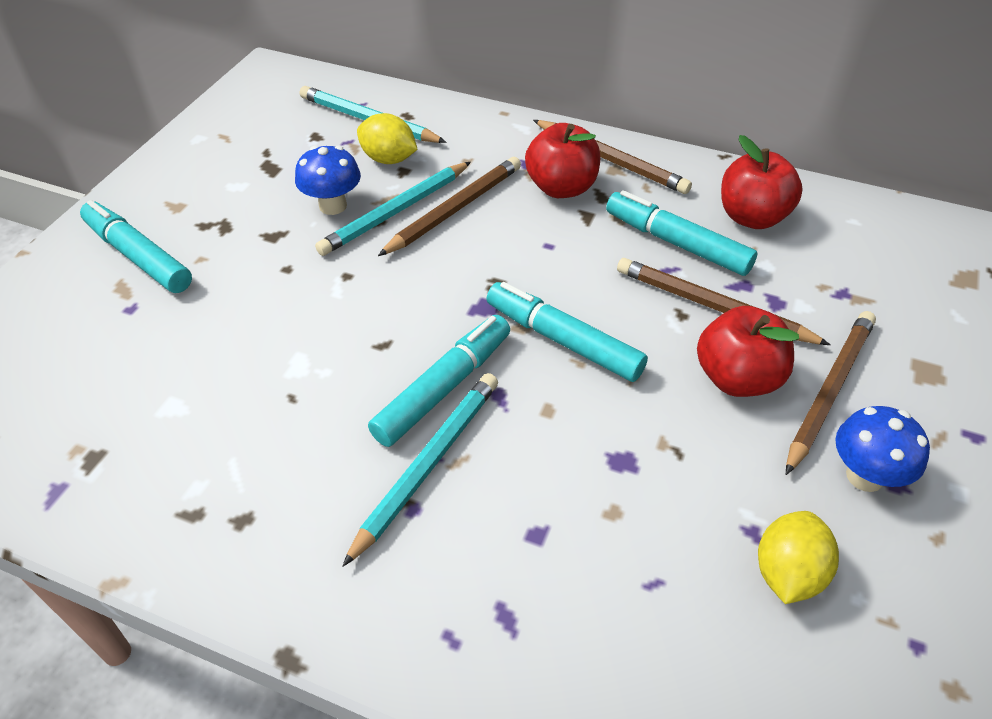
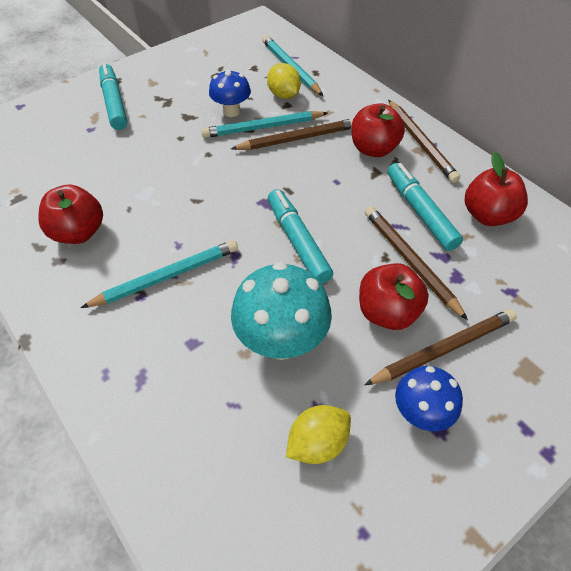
camera: 30 degrees right, 5 degrees up
turquoise marker [368,315,510,447] -> none
none -> red apple [38,184,103,244]
none -> turquoise mushroom [231,262,332,360]

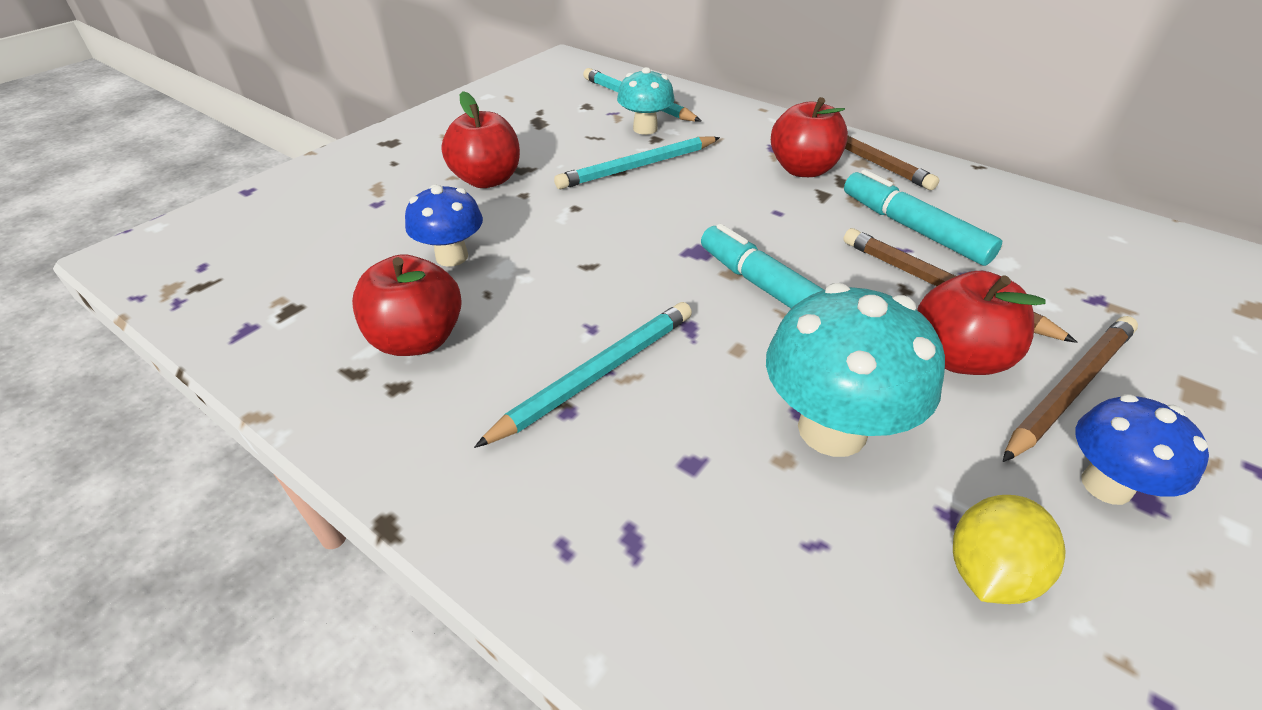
camera: 15 degrees left, 10 degrees down
turquoise marker [99,63,127,130] -> none
blue mushroom [209,69,251,117] -> blue mushroom moved to [405,184,483,267]
brown pencil [231,118,354,150] -> none
yellow lemon [267,63,301,99] -> turquoise mushroom [617,67,675,135]
red apple [465,152,528,226] -> red apple moved to [441,91,520,188]

